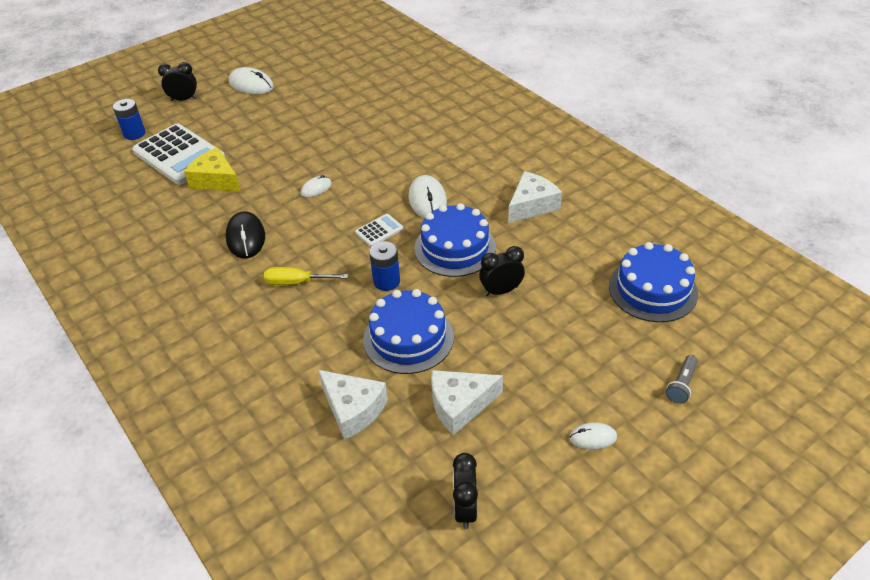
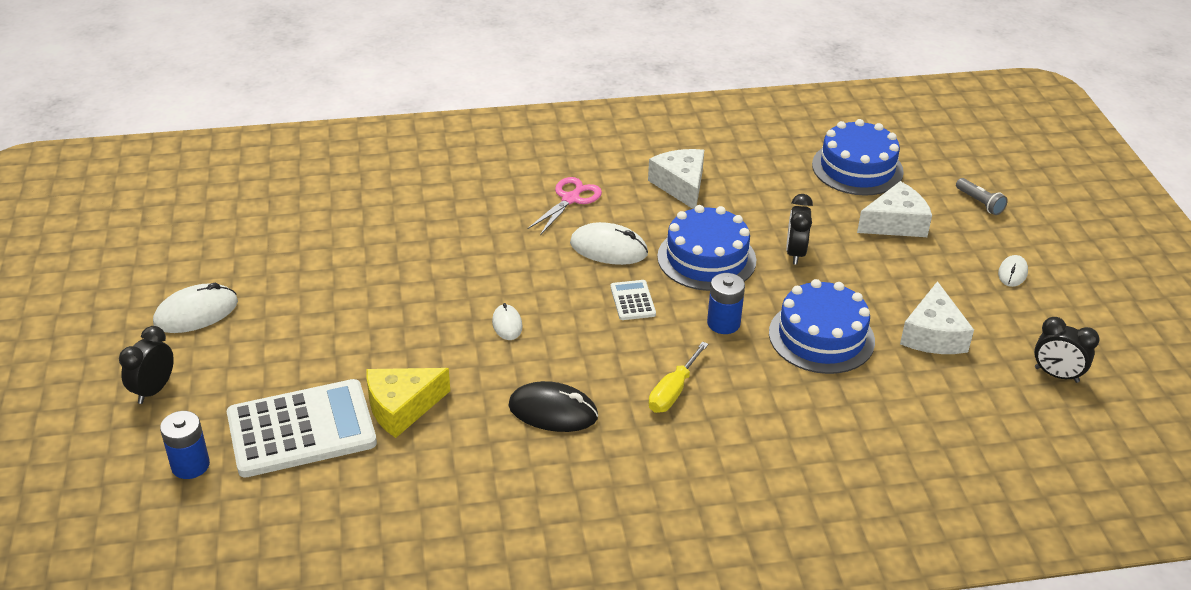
camera: 65 degrees left, 5 degrees down
white cheese [318,370,388,440] -> white cheese moved to [857,181,932,237]
none -> pink scissors [527,177,602,235]

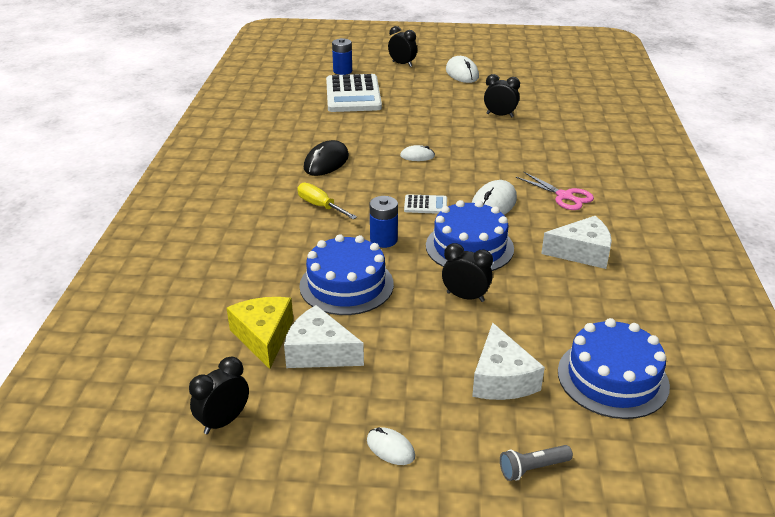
camera: 105 degrees right, 5 degrees down
yellow cheese [367,368,450,438] -> yellow cheese moved to [227,297,293,369]
none -> black clock [484,74,520,118]

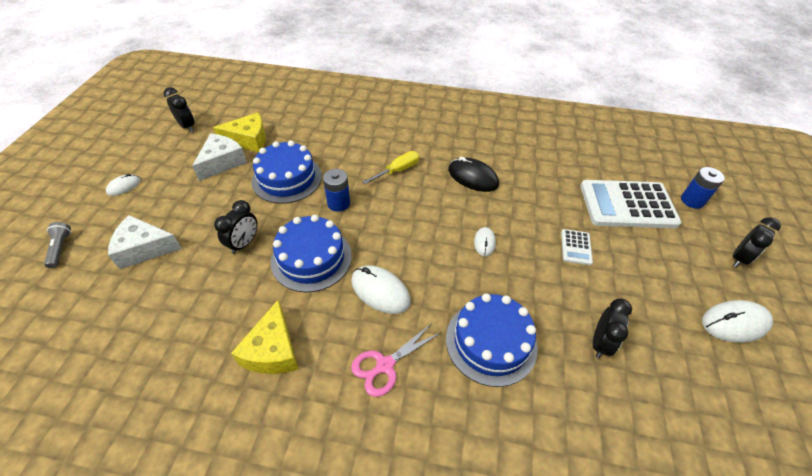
camera: 95 degrees right, 15 degrees up
white calculator [404,194,447,214] -> white calculator moved to [561,229,593,265]
white cheese [541,216,612,269] -> yellow cheese [231,300,298,374]
blue cake [558,318,670,419] -> blue cake moved to [446,293,538,387]

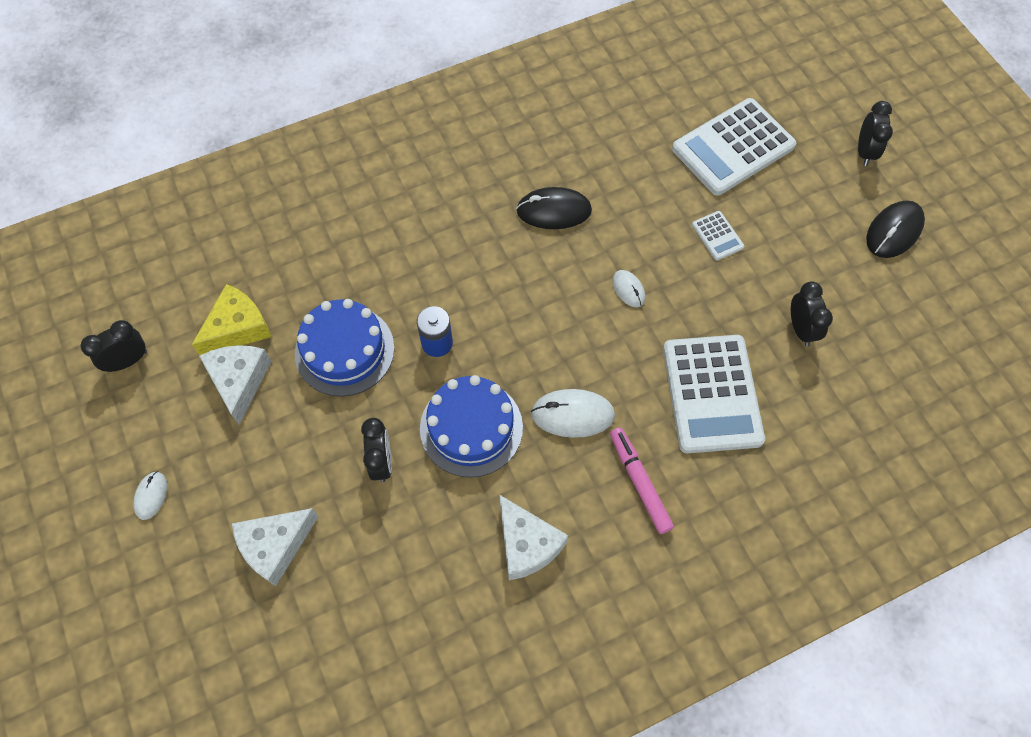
camera: 35 degrees left, 15 degrees up
grey flashlight [44,222,71,268] -> none
black clock [163,87,195,132] -> black clock turned 45 degrees counterclockwise [81,320,147,372]
yellow cheese [231,300,298,374] -> white cheese [500,495,568,580]
pink scissors [351,323,440,397] -> pink marker [610,428,674,534]
yellow screwdriver [363,151,420,184] -> none
blue cake [446,293,538,387] -> white calculator [663,335,765,453]
blue battery [681,167,725,209] -> none
white mouse [702,300,773,343] -> black mouse [866,200,925,258]

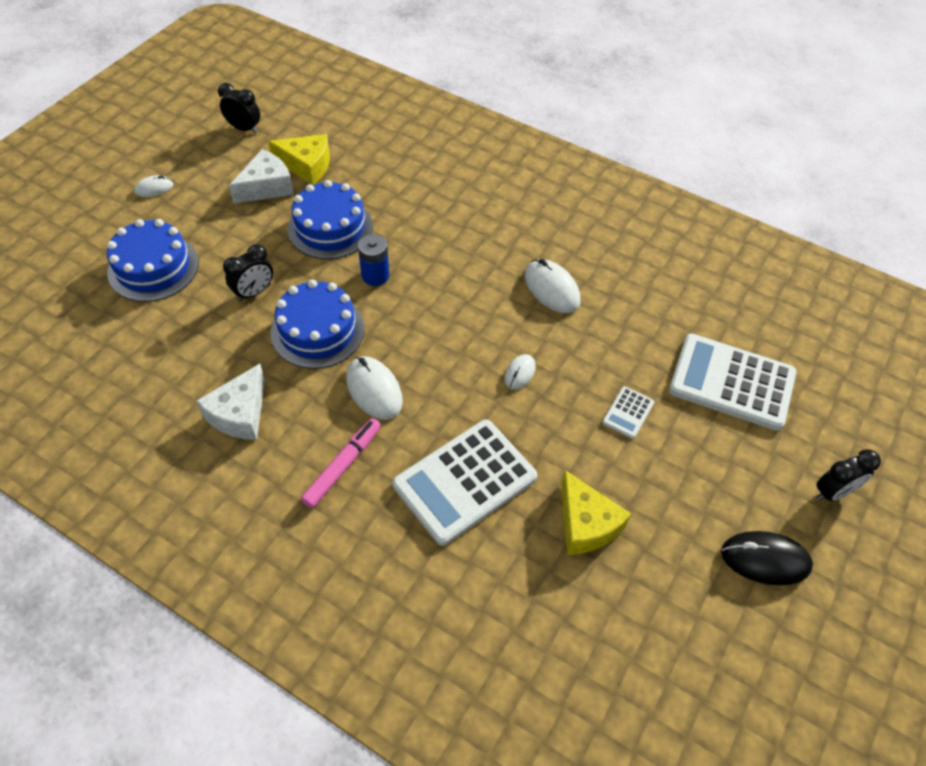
camera: 55 degrees right, 10 degrees down
white cheese [232,508,319,586] -> blue cake [107,219,199,302]
black mouse [516,187,592,229] -> white mouse [525,259,580,313]
black clock [791,281,833,347] -> yellow cheese [561,470,631,555]

